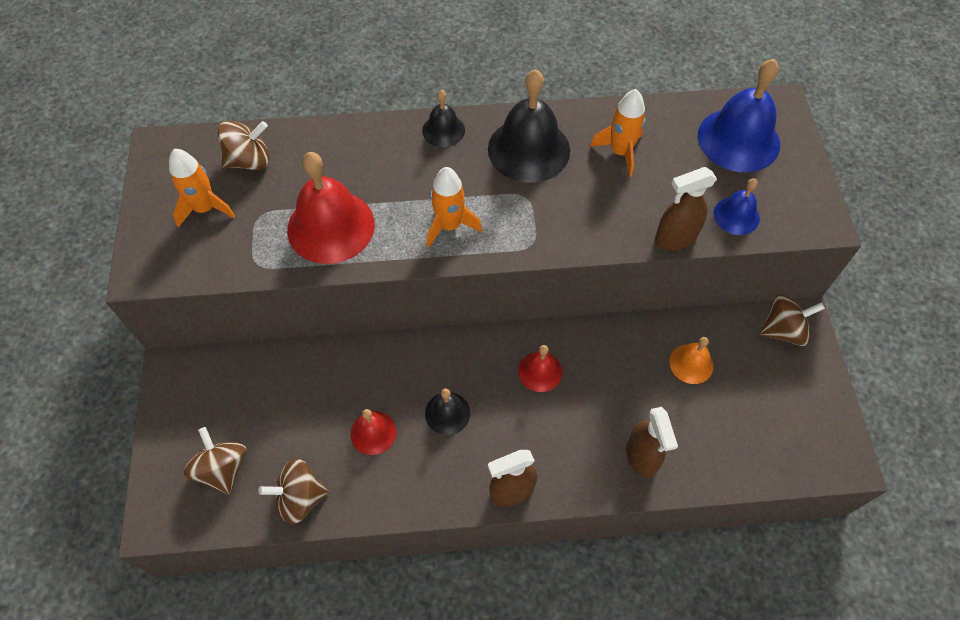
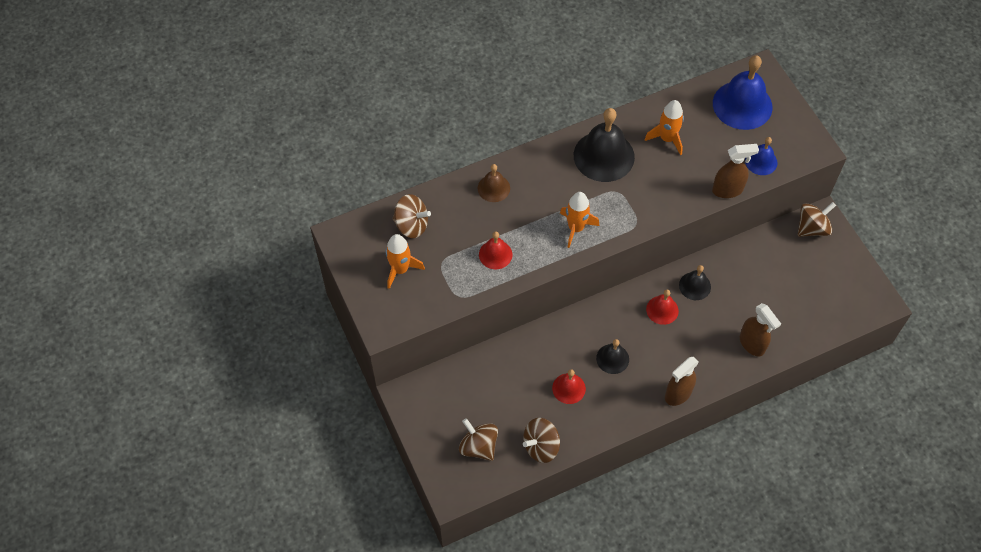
camera: 20 degrees left, 0 degrees up
brown spinning top [218,121,269,170] -> brown spinning top turned 60 degrees clockwise [392,194,431,238]
red bell [287,152,375,264] -> red bell [479,232,512,269], size x0.53
black bell [422,90,465,147] -> black bell moved to [679,265,711,300]
brown spray bottle [655,167,717,250] -> brown spray bottle turned 150 degrees counterclockwise [712,144,759,198]
orange bell [669,337,714,384] -> none
none -> brown bell [478,164,510,202]

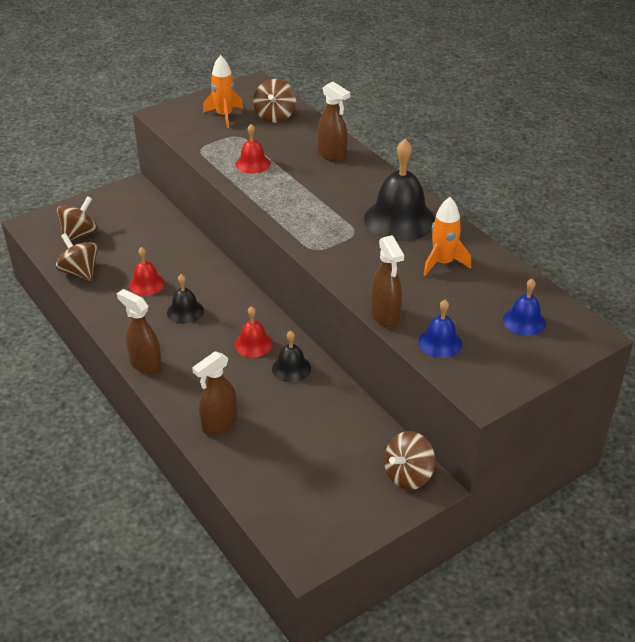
camera: 80 degrees right, 20 degrees down
brown bell [478,164,510,202] -> brown spray bottle [318,82,350,162]
orange rocket [560,192,599,248] -> none
blue bell [713,56,773,130] -> blue bell [503,279,546,336], size x0.53
brown spinning top [798,202,836,237] -> brown spinning top turned 90 degrees clockwise [384,431,435,490]

